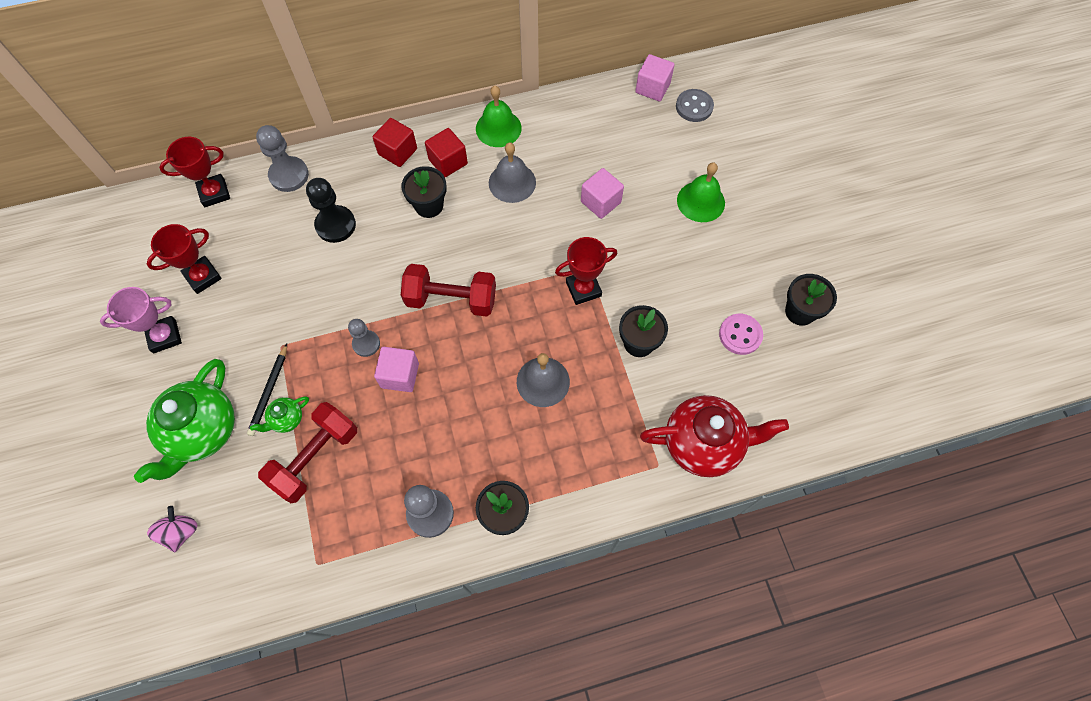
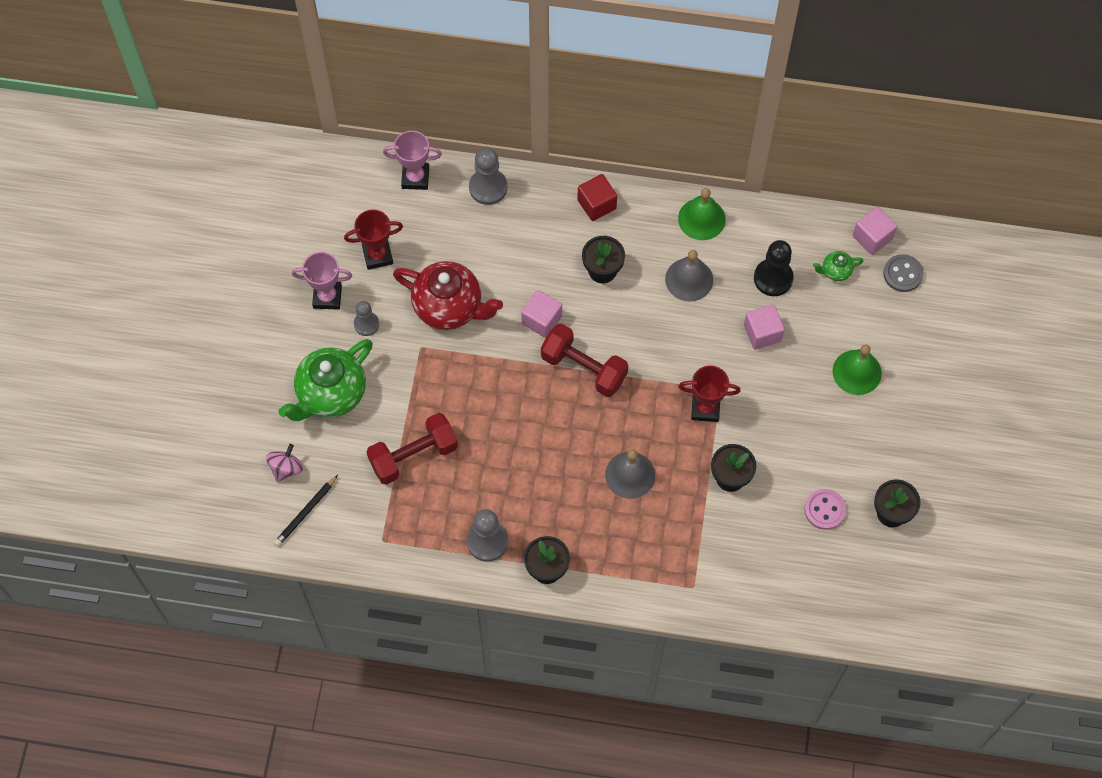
camera: 25 degrees right, 0 degrees up
red trophy [159,137,230,207] -> pink trophy [383,131,442,190]
black pencil [247,344,287,436] -> black pencil moved to [274,475,338,547]
green teapot [250,396,309,433] -> green teapot moved to [813,251,863,281]
black pawn [306,178,356,243] -> black pawn moved to [754,240,794,296]
grey pawn [348,319,380,357] -> grey pawn moved to [354,301,379,336]
pink cube [374,347,419,392] -> pink cube moved to [521,290,562,338]
red cube [425,128,468,177] -> none
red teapot [640,395,789,477] -> red teapot moved to [393,261,503,330]

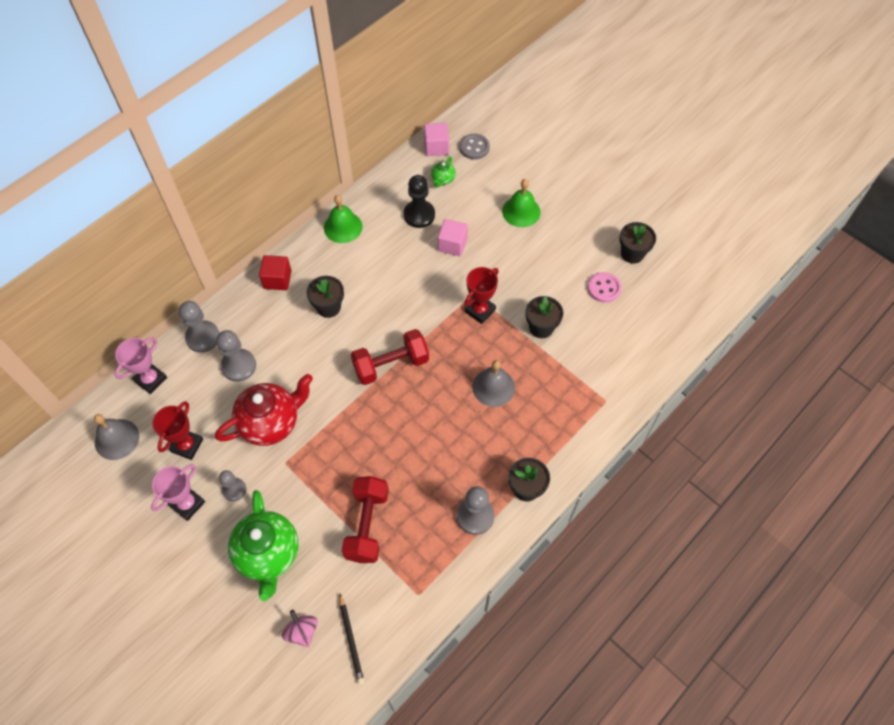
camera: 55 degrees left, 5 degrees down
pink cube [521,290,562,338] -> none
grey bell [665,250,713,302] -> grey bell moved to [94,414,139,460]
none -> grey pawn [216,330,256,382]

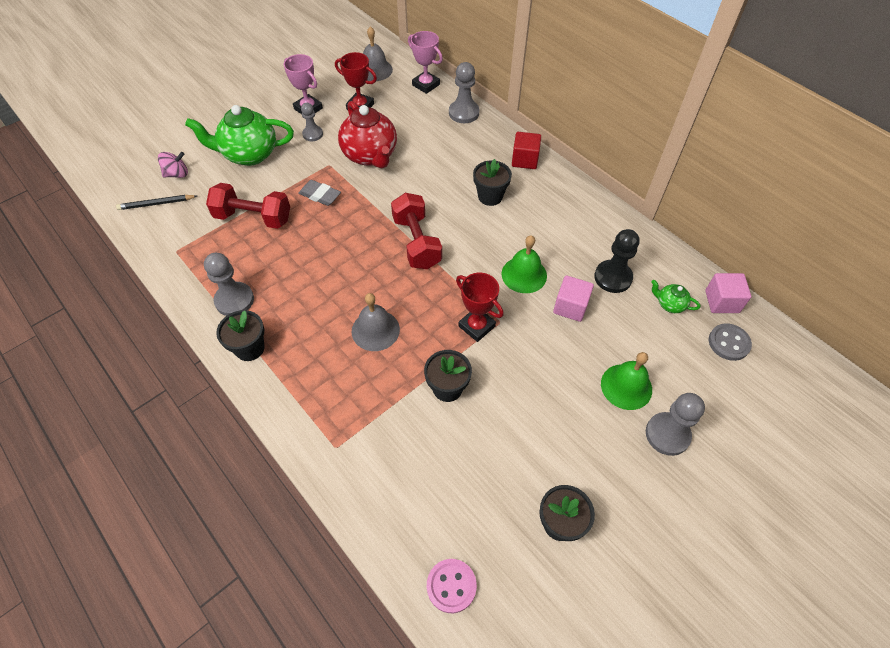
camera: 95 degrees right, 5 degrees down
grey pawn [216,330,256,382] -> grey pawn moved to [646,393,705,456]
green bell [324,195,363,243] -> green bell moved to [502,235,547,293]
pink button [588,272,621,303] -> pink button moved to [427,559,477,613]
none -> grey eraser [298,180,341,206]

